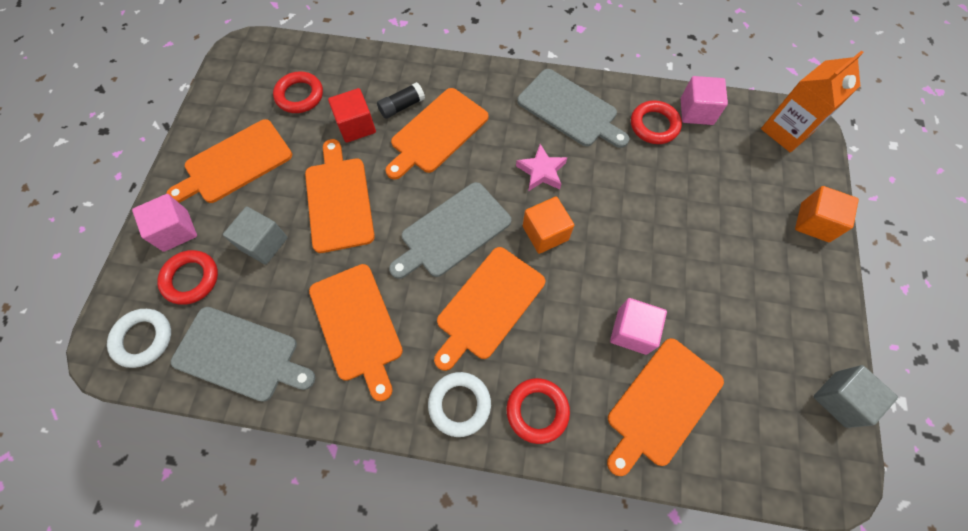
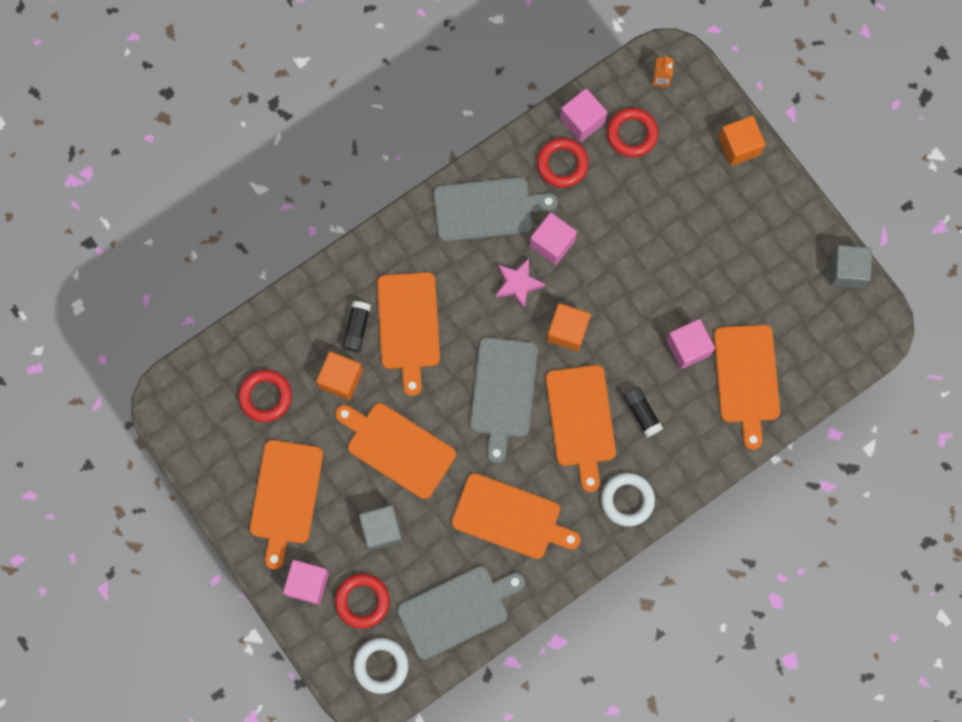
camera: 45 degrees left, 10 degrees up
red cube [328,88,376,143] -> orange cube [316,351,363,400]
red ring [507,378,570,444] -> red ring moved to [607,108,658,157]
orange carton [761,50,864,152] -> orange carton [652,55,674,87], size x0.44
none -> pink cube [530,213,577,265]
none -> black glue stick [623,387,664,438]

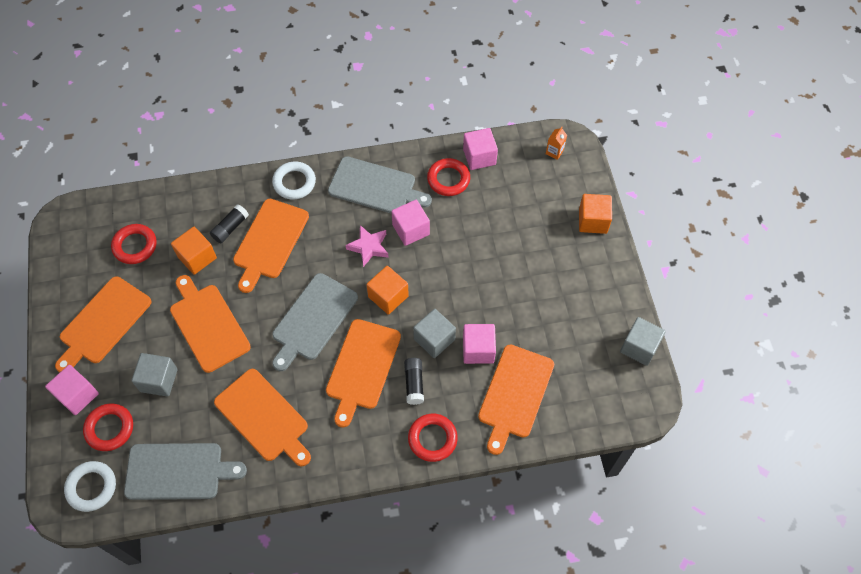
camera: 25 degrees right, 15 degrees down
white ring [601,473,655,527] -> white ring moved to [272,161,316,199]
red ring [607,108,658,157] -> red ring moved to [408,414,458,462]
none -> grey cube [413,309,456,358]

